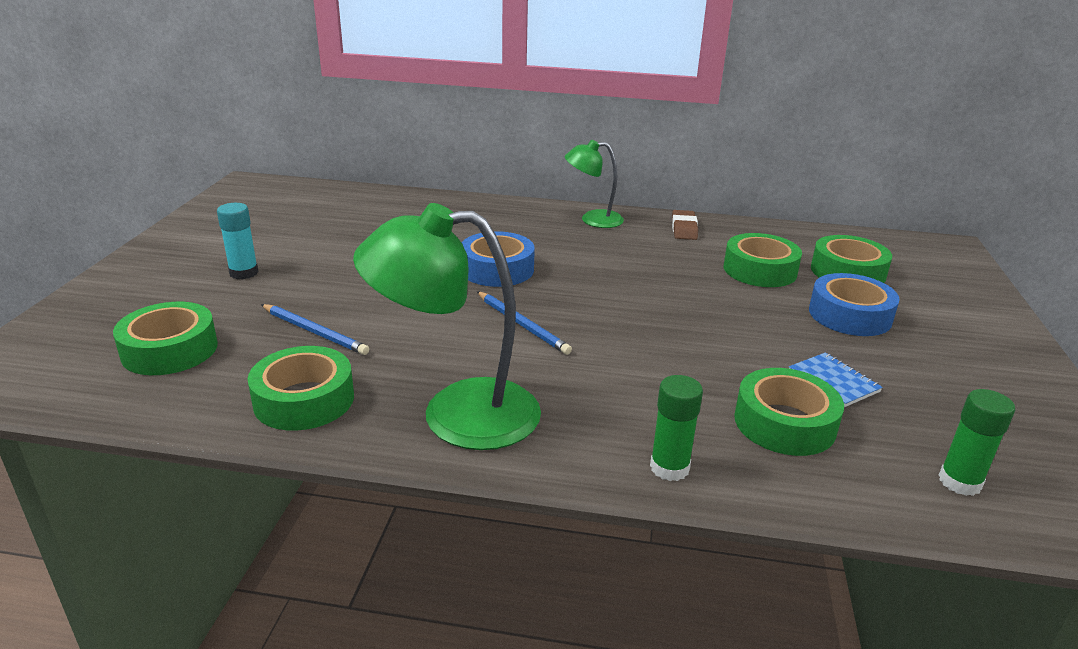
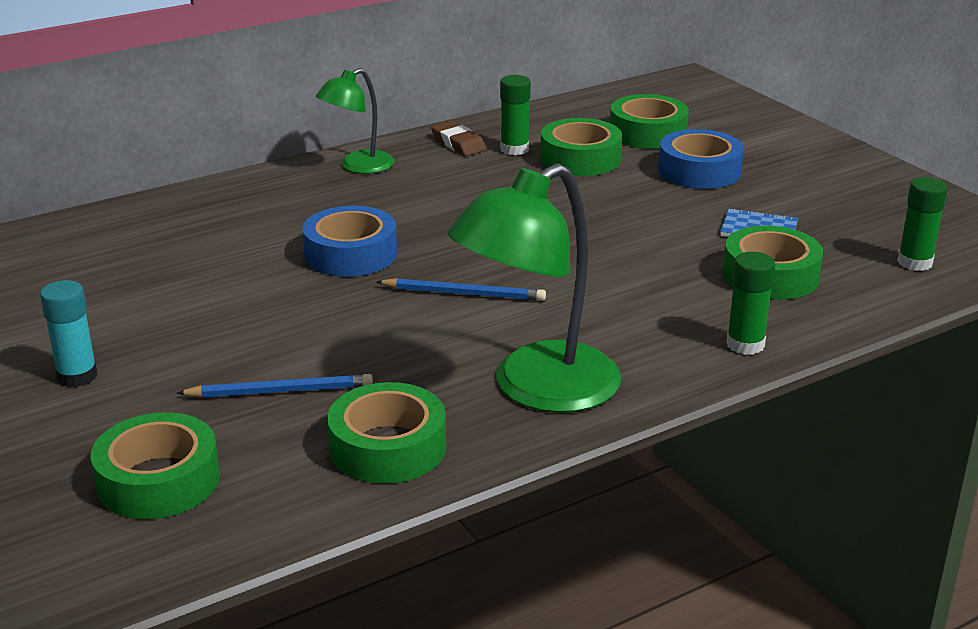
camera: 40 degrees left, 0 degrees up
none -> green glue stick [500,75,531,155]

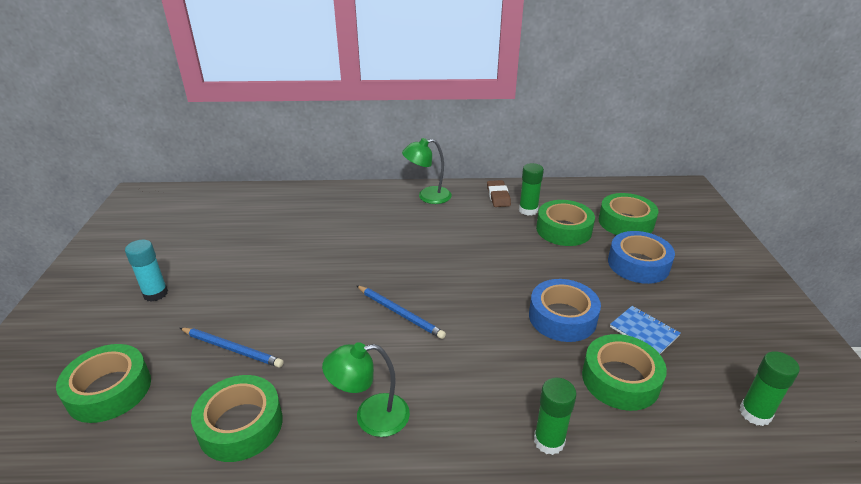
camera: 30 degrees right, 5 degrees up
blue tape [302,206,397,277] -> blue tape moved to [529,279,601,342]
green lamp [448,164,621,413] -> green lamp [322,342,410,437], size x0.57

